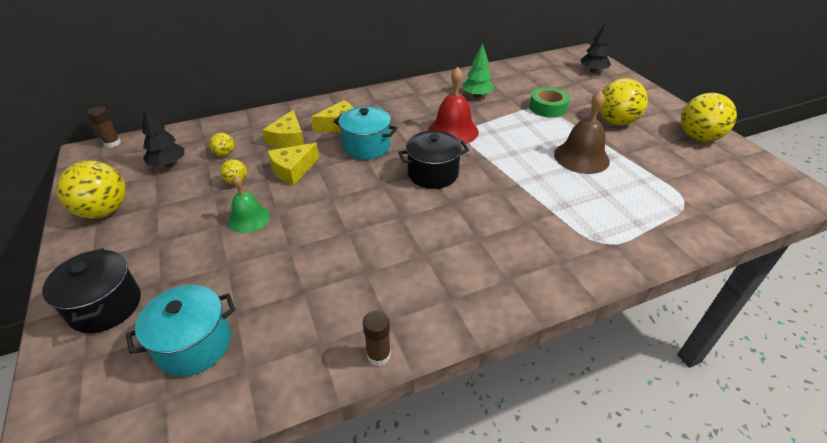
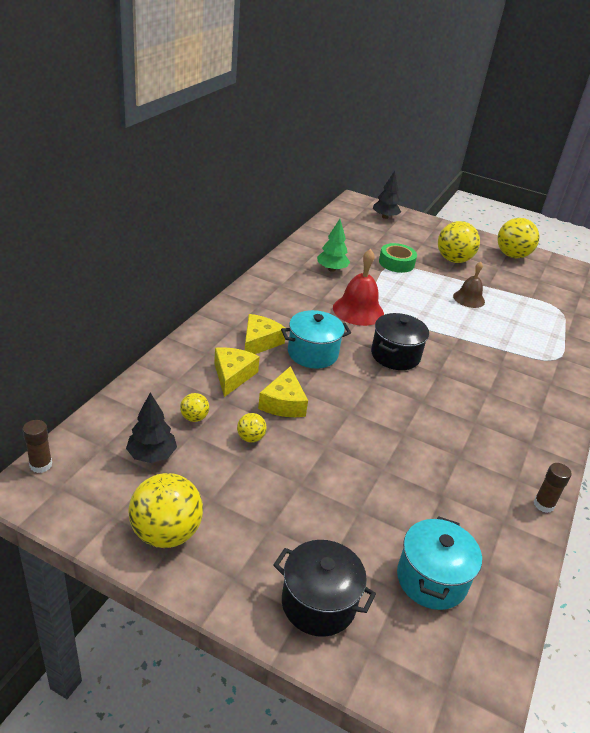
camera: 45 degrees left, 5 degrees down
green bell [228,175,270,233] -> none
yellow cheese [262,110,304,148] -> yellow cheese turned 135 degrees counterclockwise [214,347,260,397]
brown bell [554,91,610,174] -> brown bell [453,261,485,308], size x0.65

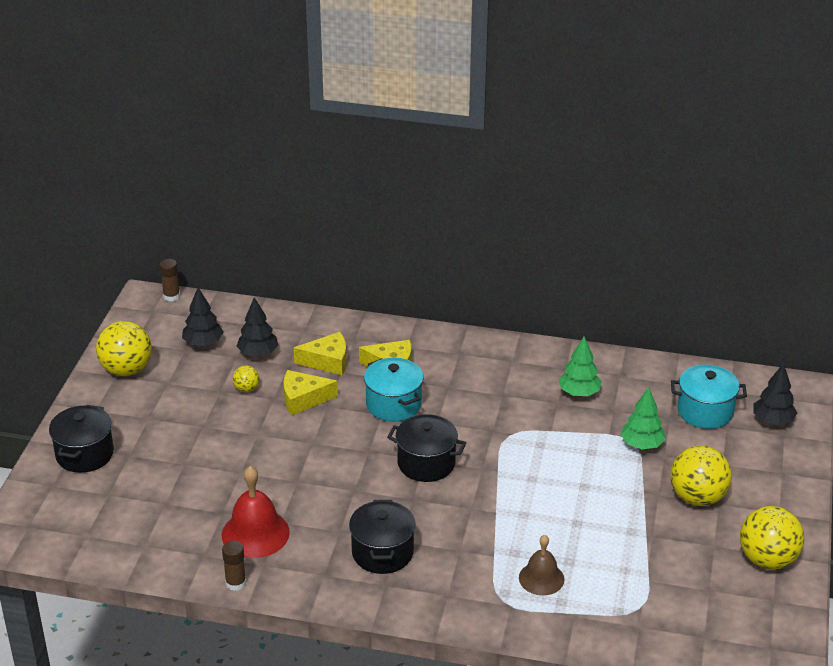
camera: 80 degrees right, 0 degrees up
yellow ball [180,393,209,422] -> black tree [237,297,278,357]
red bell [333,249,384,326] -> red bell moved to [222,466,290,558]
green tape [379,243,417,273] -> green tree [621,387,665,449]
turquoise pot [397,516,482,610] -> turquoise pot moved to [671,365,747,429]
brown bell [453,261,485,308] -> brown bell moved to [519,535,564,596]
none -> black pot [349,500,416,574]

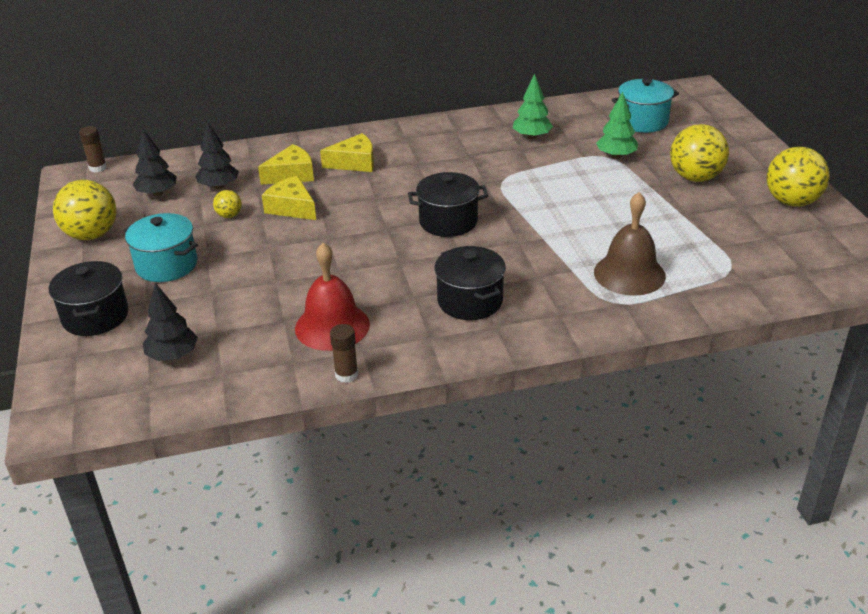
camera: 25 degrees left, 0 degrees up
yellow cheese [284,370,338,416] -> yellow cheese turned 75 degrees clockwise [262,176,316,220]
turquoise pot [364,358,424,422] -> turquoise pot moved to [124,213,198,282]
brown bell [519,535,564,596] -> brown bell [594,192,666,296], size x1.53
black tree [754,363,797,425] -> black tree moved to [143,283,198,361]

